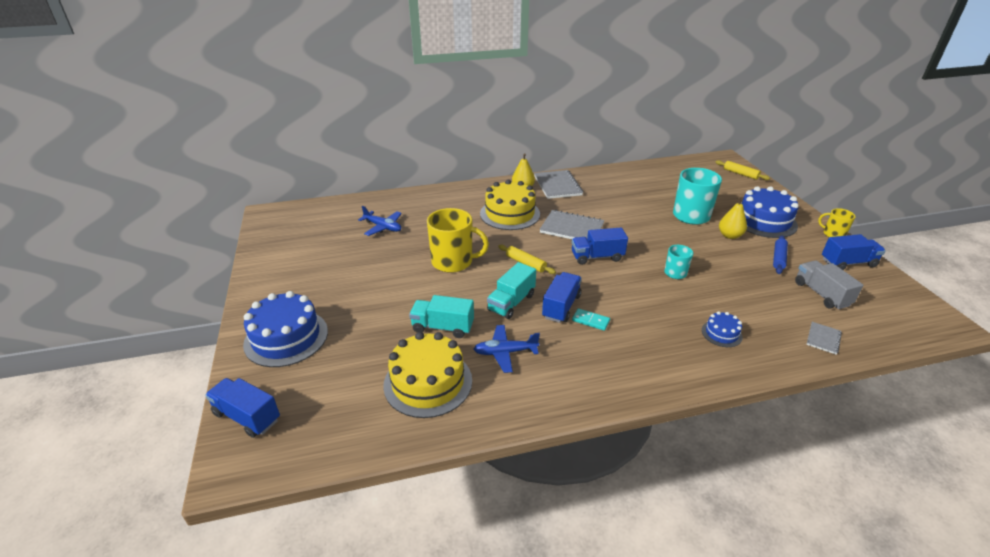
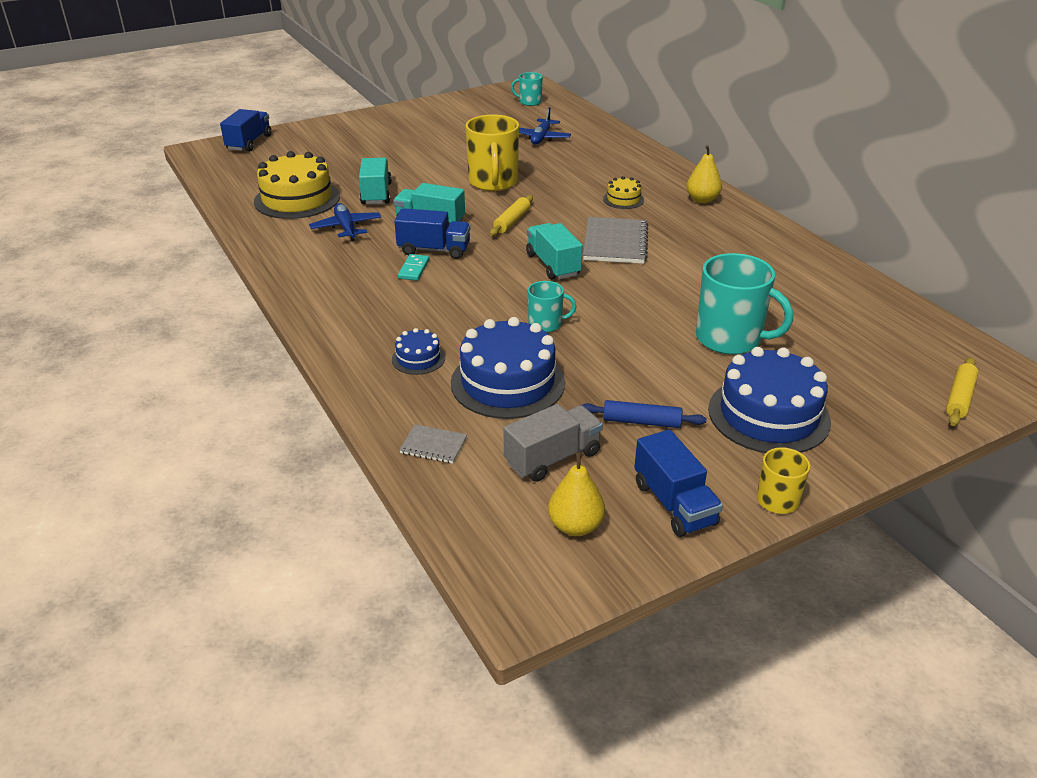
camera: 75 degrees right, 0 degrees up
blue cake [243,291,328,367] -> blue cake moved to [451,317,565,419]
yellow cake [480,180,540,230] -> yellow cake [603,176,644,209], size x0.48
grey notebook [534,170,583,199] -> none
blue truck [572,228,628,265] -> turquoise truck [526,223,583,280]
yellow pear [719,197,747,239] -> yellow pear moved to [548,453,605,536]
none -> turquoise mug [511,72,543,106]

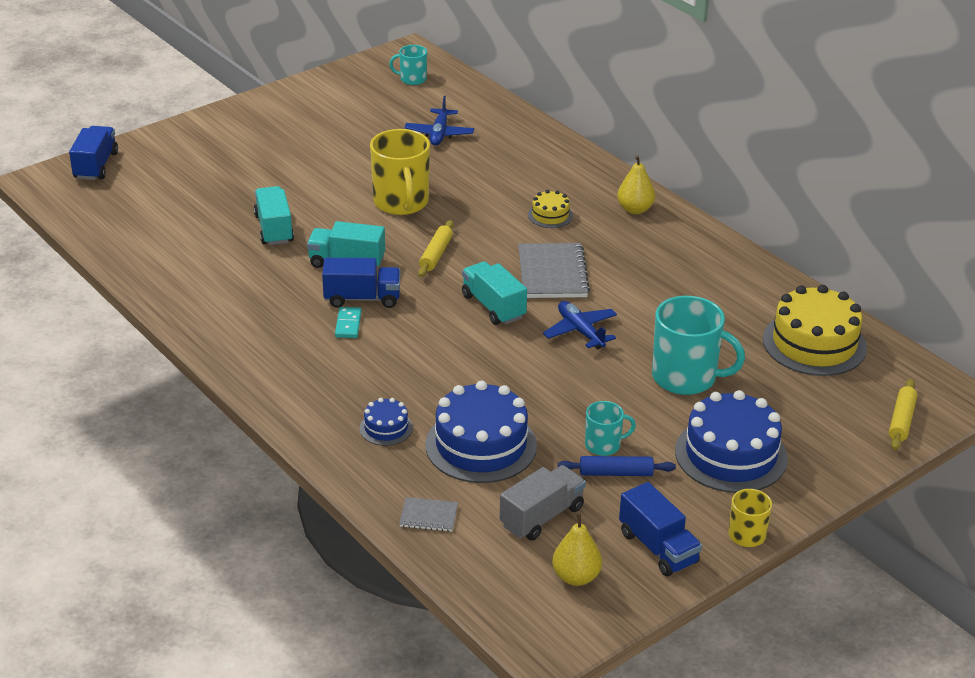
camera: 10 degrees left, 0 degrees up
yellow cake [254,151,340,219] -> yellow cake moved to [763,285,867,376]
blue plane [309,203,381,241] -> blue plane moved to [543,301,617,349]
turquoise mug [528,281,576,332] -> turquoise mug moved to [585,401,636,456]

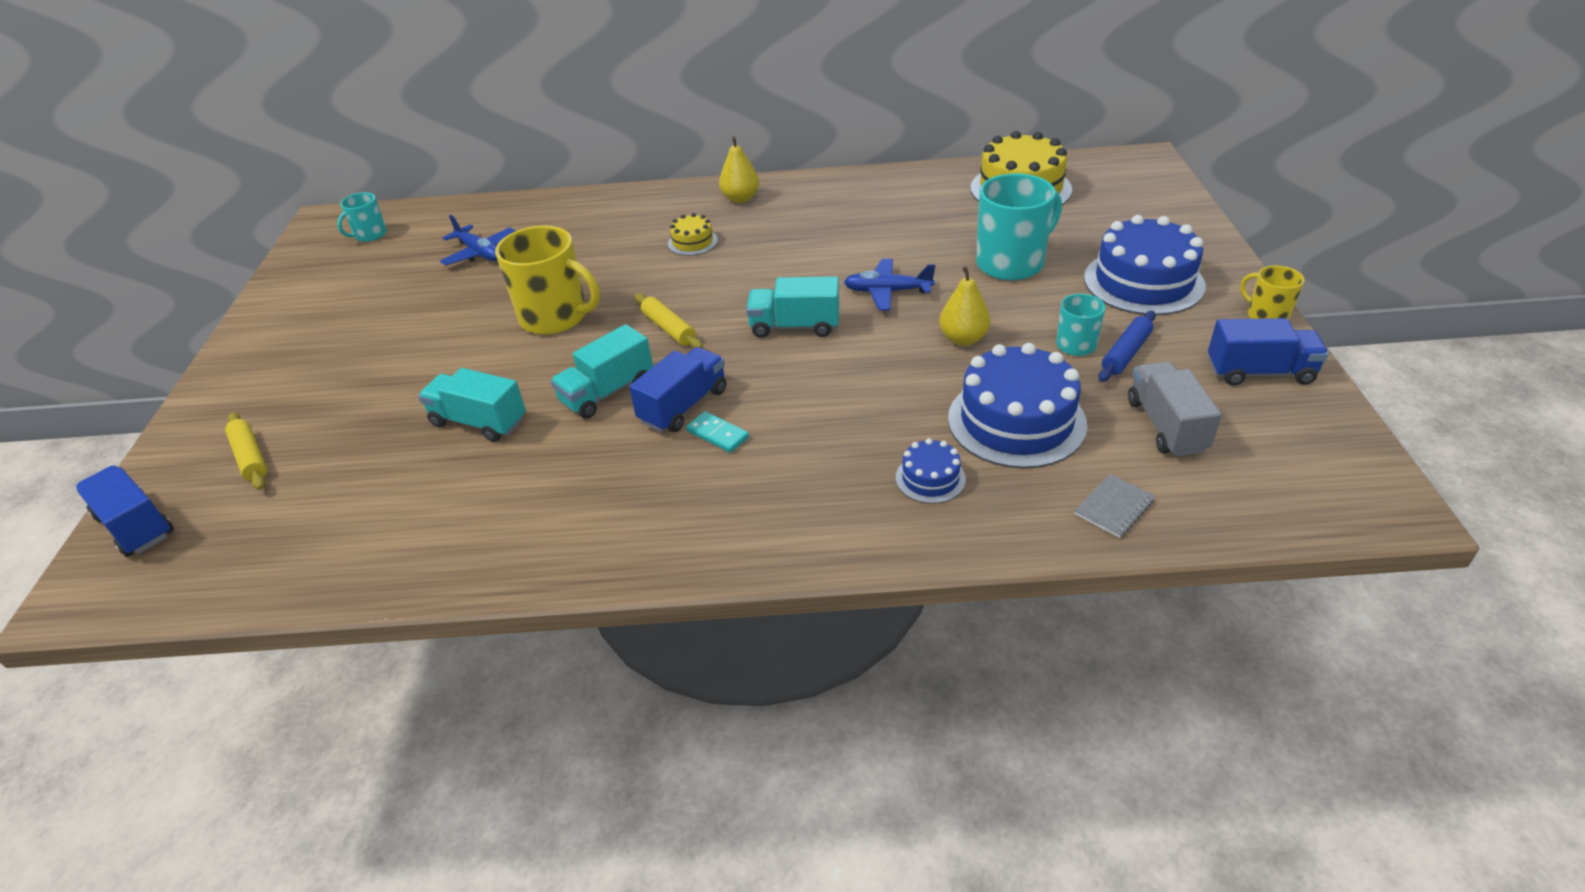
camera: 50 degrees left, 5 degrees up
grey notebook [518,243,590,298] -> none
yellow pear [552,513,602,586] -> yellow pear moved to [939,266,991,346]
yellow rolling pin [889,379,917,450] -> yellow rolling pin moved to [225,412,267,490]

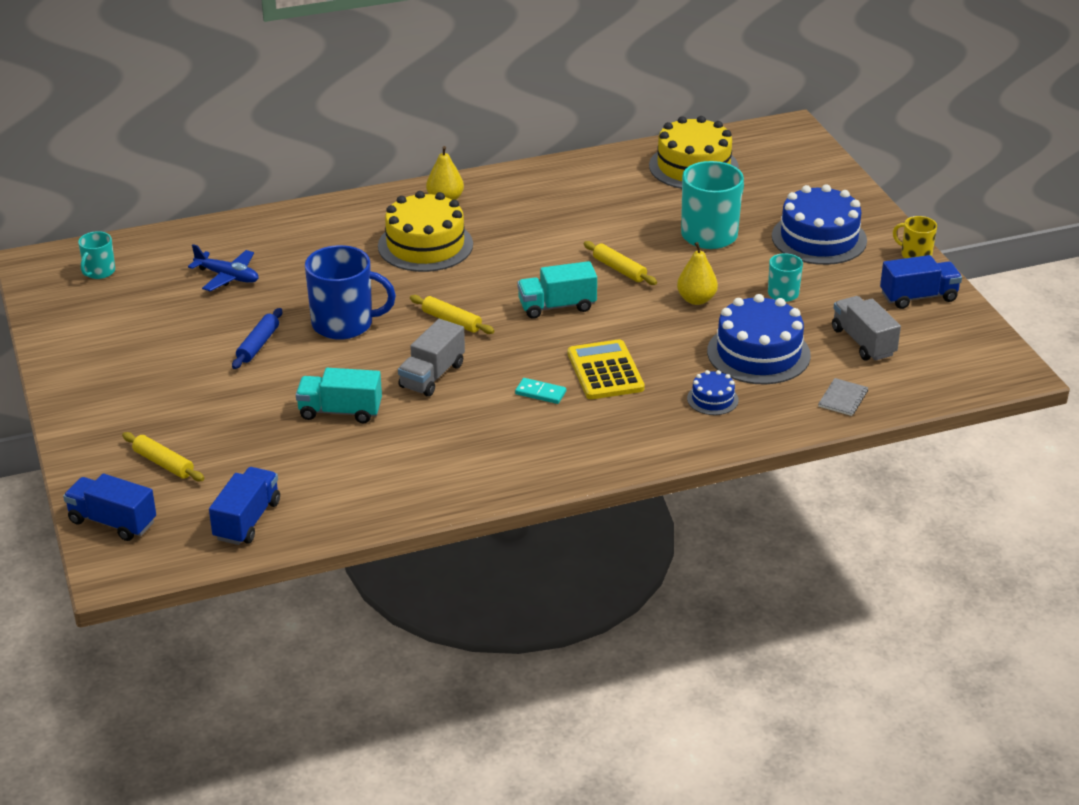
camera: 20 degrees left, 5 degrees down
yellow mug [495,226,600,335] -> blue mug [305,245,396,340]
turquoise truck [551,324,653,419] -> grey truck [398,319,465,397]
blue truck [629,347,726,432] -> blue truck moved to [209,467,280,545]
yellow cake [668,213,718,256] -> yellow cake [378,191,473,272], size x2.07
blue plane [844,259,935,310] -> yellow rolling pin [583,241,657,285]
blue rolling pin [1098,311,1156,382] -> blue rolling pin moved to [232,308,282,369]
none -> yellow calculator [568,339,645,399]

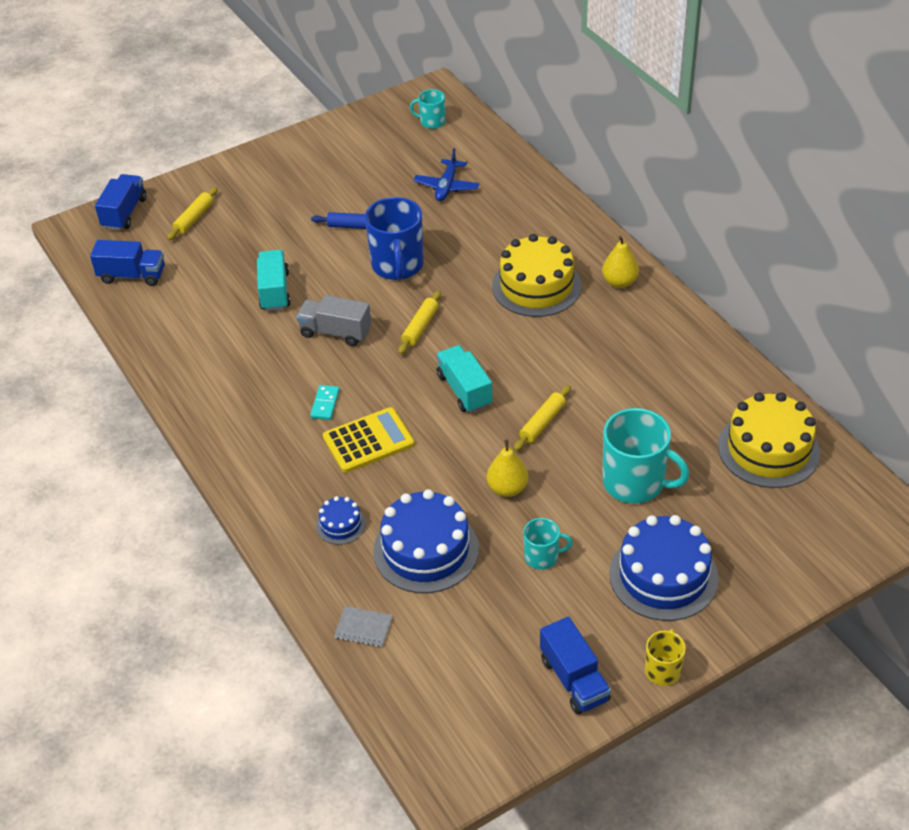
camera: 80 degrees right, 10 degrees up
grey truck [832,296,901,361] -> none

